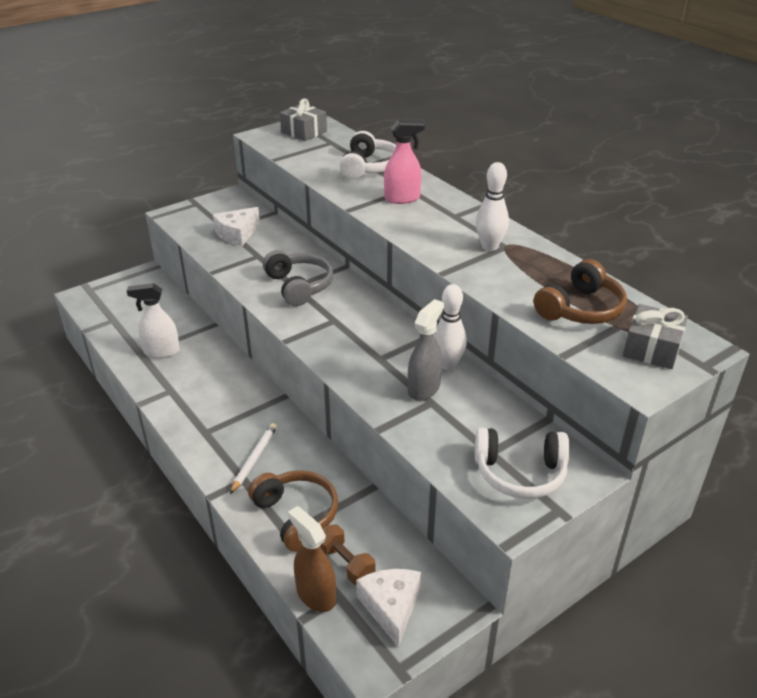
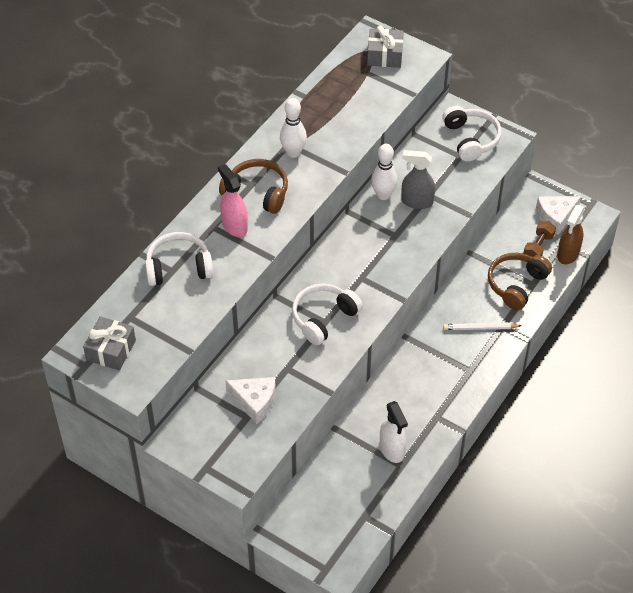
camera: 110 degrees left, 15 degrees up
grey headphones [263,250,333,306] -> white headphones [292,283,363,345]
brown headphones [534,259,627,324] -> brown headphones moved to [219,159,288,214]

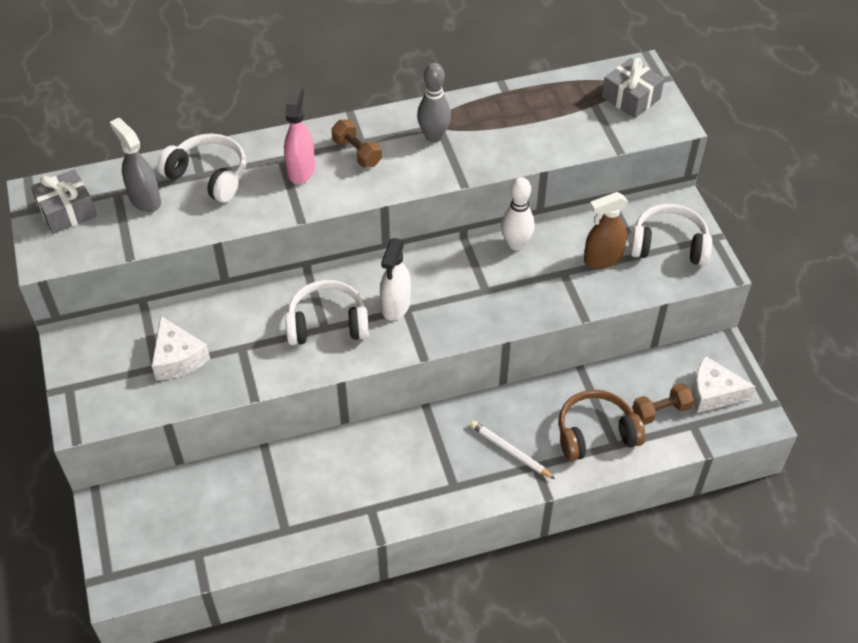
camera: 40 degrees right, 0 degrees up
brown headphones [219,159,288,214] -> brown dumbbell [331,119,382,168]
white bowling pin [280,98,307,158] -> grey bowling pin [417,63,451,143]
white spray bottle [380,401,408,463] -> white spray bottle moved to [380,238,411,321]
grey spray bottle [401,150,435,209] -> grey spray bottle moved to [110,118,161,212]
white headphones [442,106,502,161] -> white headphones turned 105 degrees counterclockwise [630,204,712,266]
brown spray bottle [557,205,585,264] -> brown spray bottle moved to [584,192,628,269]

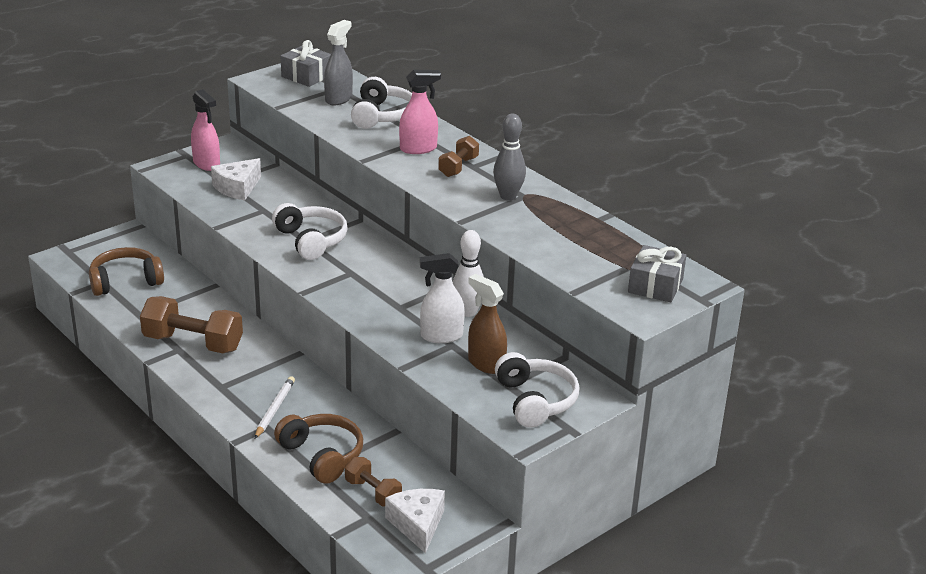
camera: 65 degrees right, 20 degrees down
white spray bottle [380,238,411,321] -> white spray bottle moved to [419,253,465,343]
none -> brown headphones [89,247,164,296]
none -> brown dumbbell [140,296,243,353]
none -> pink spray bottle [191,89,220,171]

